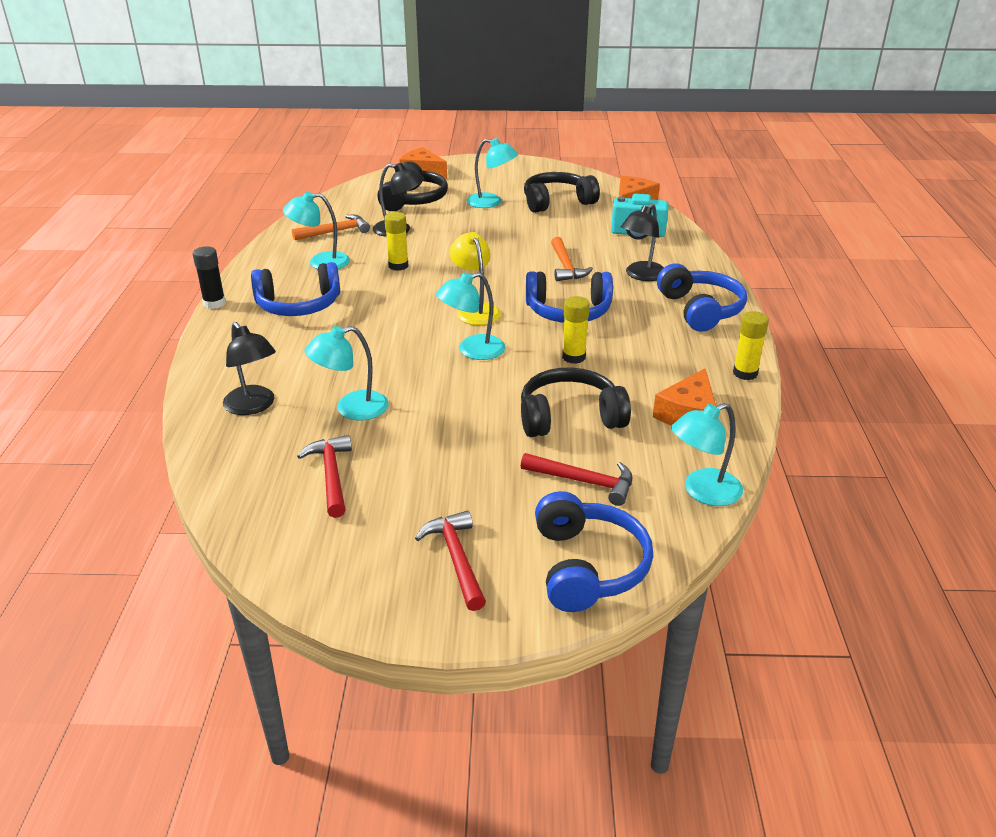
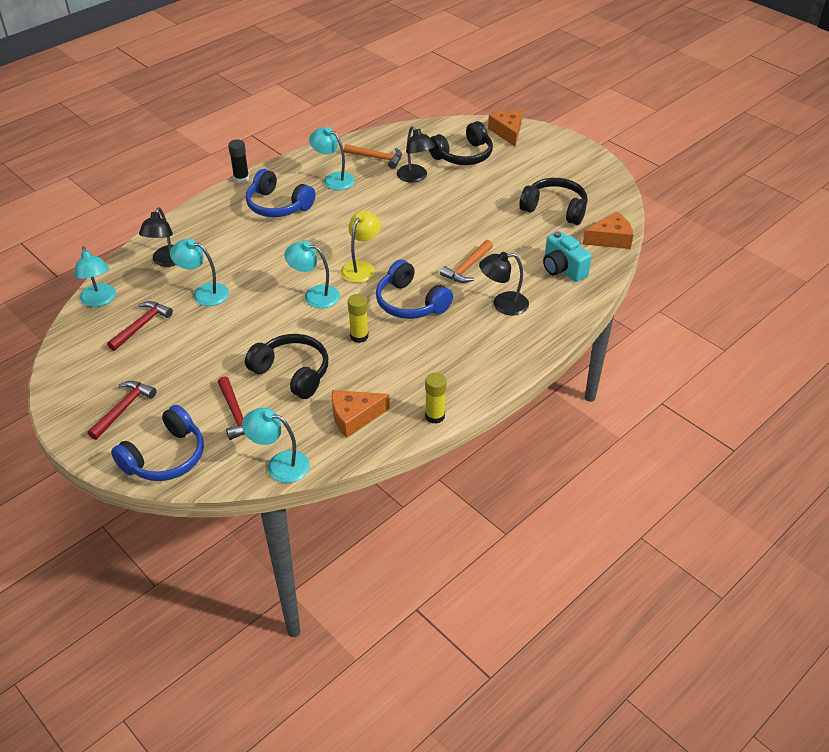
camera: 45 degrees right, 10 degrees up
yellow glue stick [384,212,409,271] -> none
turquoise lamp [467,138,518,208] -> turquoise lamp moved to [74,246,116,307]
blue headphones [657,263,747,332] -> none

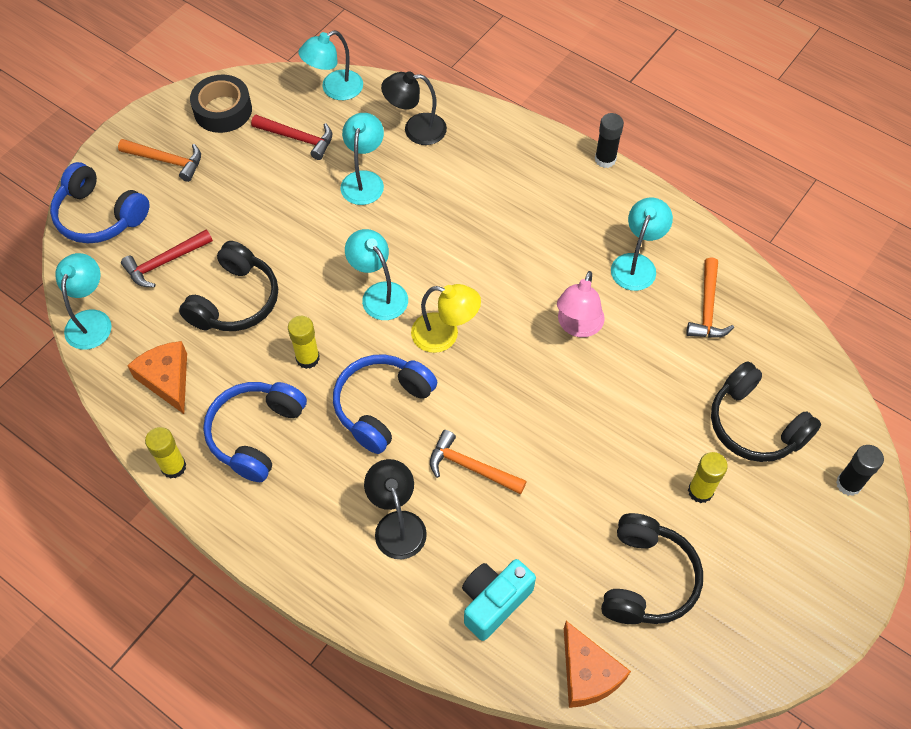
camera: 80 degrees right, 15 degrees up
red hammer [88,381,156,440] -> orange hammer [118,139,201,182]
blue headphones [246,169,315,217] -> blue headphones moved to [203,382,307,482]
turquoise lamp [284,241,340,308] -> turquoise lamp turned 45 degrees counterclockwise [345,229,408,320]
black lamp [397,126,435,183] -> none
orange cheese [488,110,522,146] -> black glue stick [836,445,884,496]
none -> black tape [190,74,252,133]
none -> pink lamp [557,271,605,337]
none -> yellow glue stick [688,452,728,503]

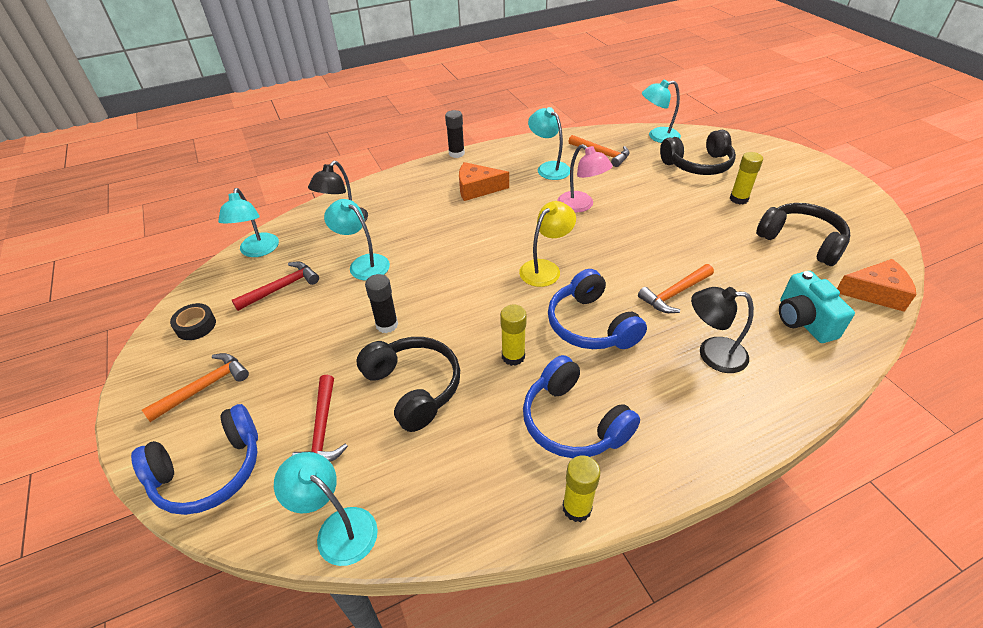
camera: 60 degrees left, 15 degrees down
orange cheese [127,341,187,414] -> orange cheese moved to [459,162,509,201]
black tape [190,74,252,133] -> black tape [170,303,216,340], size x0.63
turquoise lamp [345,229,408,320] -> turquoise lamp moved to [642,80,681,143]
black glue stick [836,445,884,496] -> black glue stick moved to [365,274,398,333]

